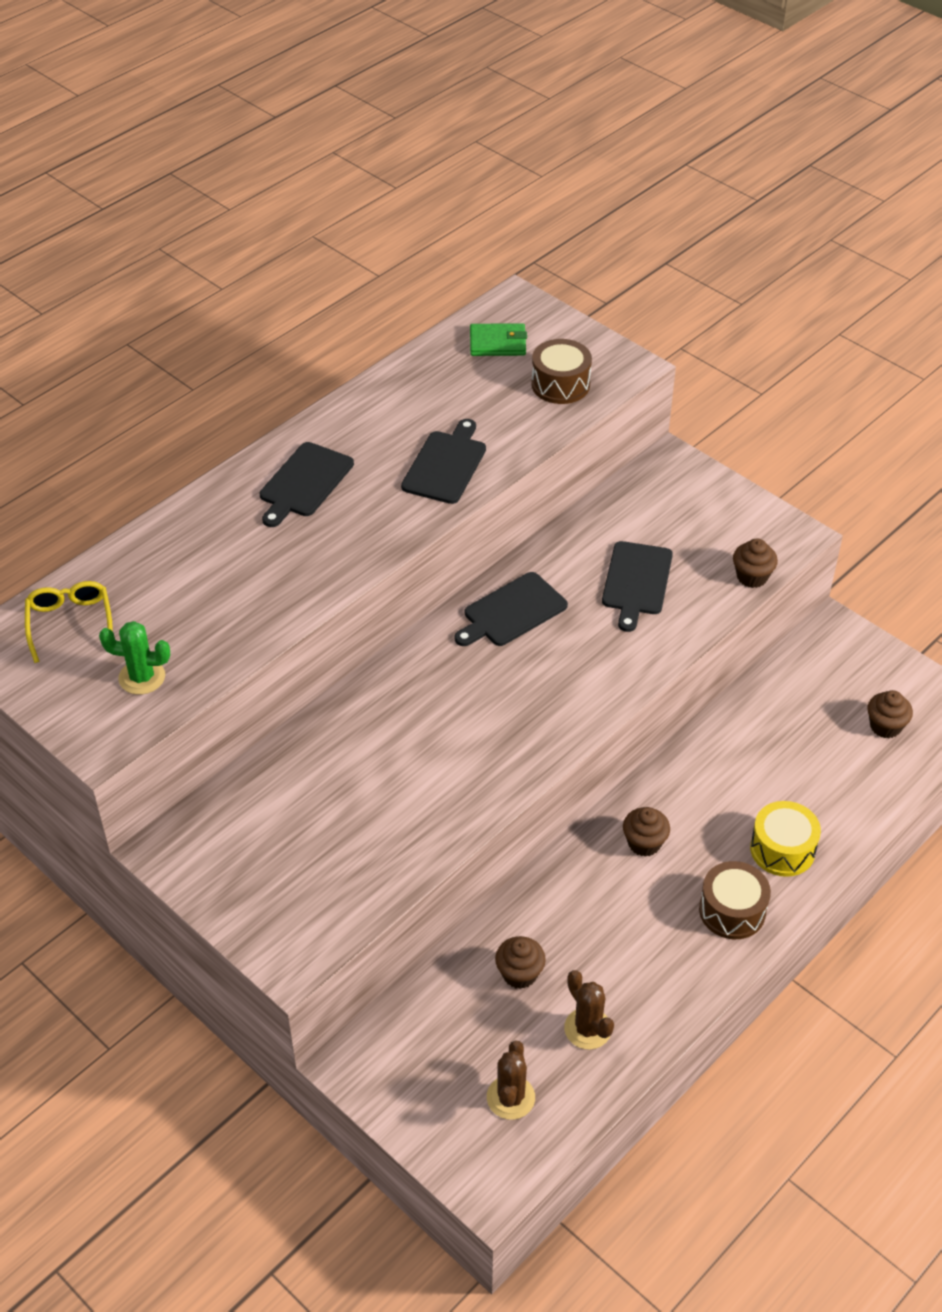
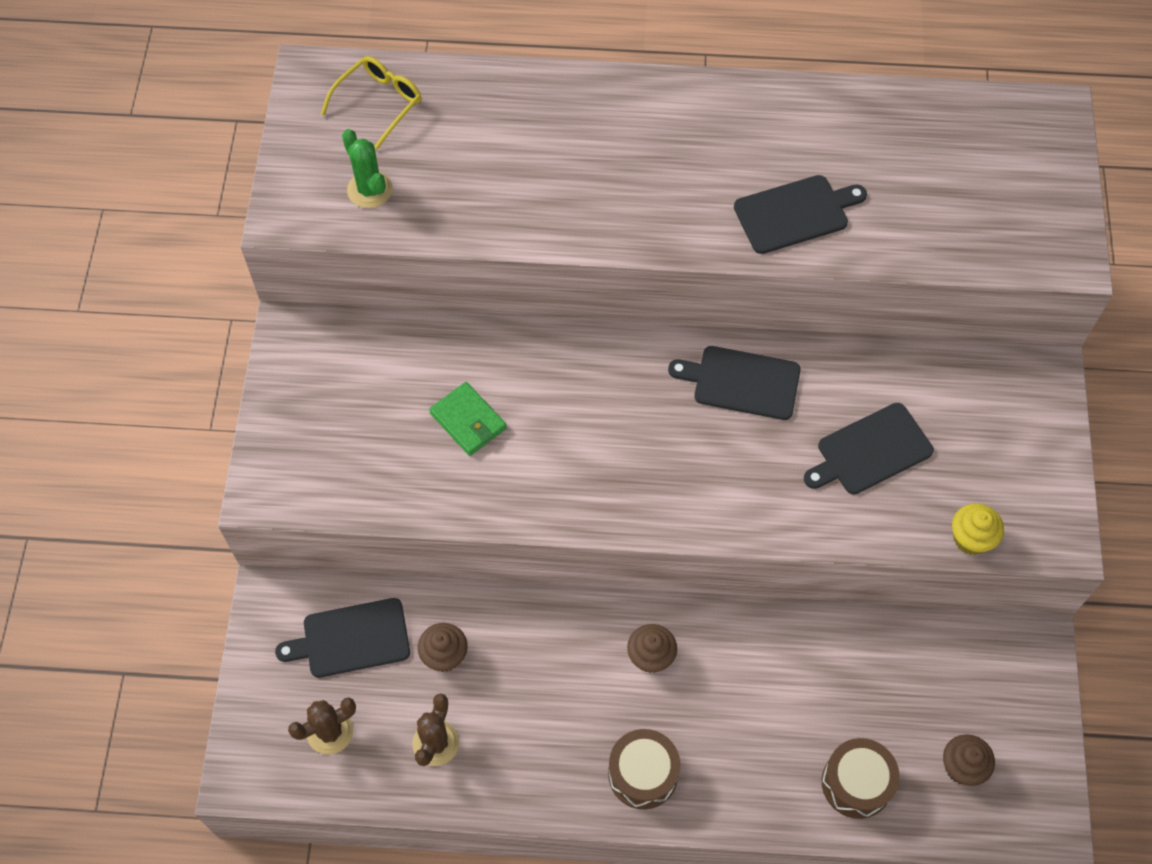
camera: 50 degrees right, 15 degrees up
black cutting board [260,442,354,527] -> black cutting board moved to [275,598,410,678]
green wallet [470,323,527,356] -> green wallet moved to [429,382,507,456]
brown drum [531,339,592,404] -> brown drum moved to [822,738,900,819]
brown cupcake [733,538,778,588] -> yellow cupcake [952,503,1004,555]
yellow drum [750,801,821,877] -> none

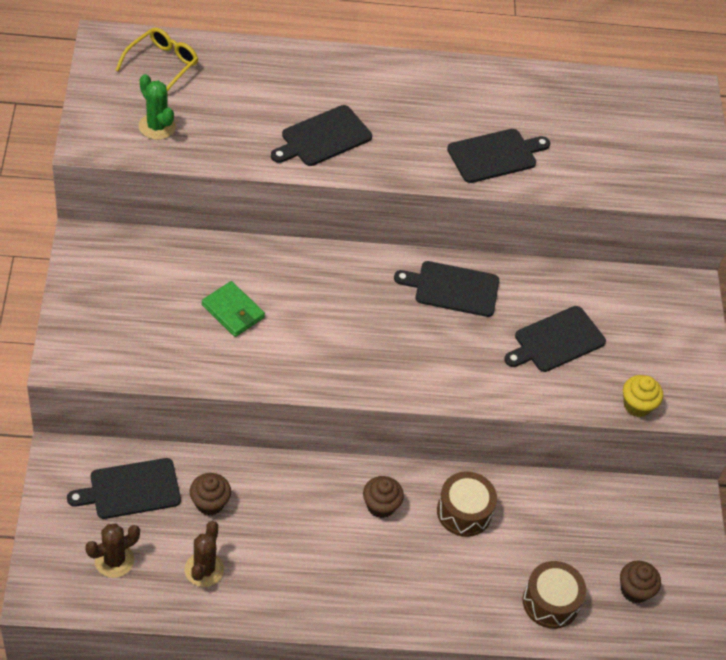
camera: 10 degrees left, 10 degrees down
brown drum [608,729,681,809] -> brown drum moved to [437,471,497,537]
none -> black cutting board [271,105,372,166]

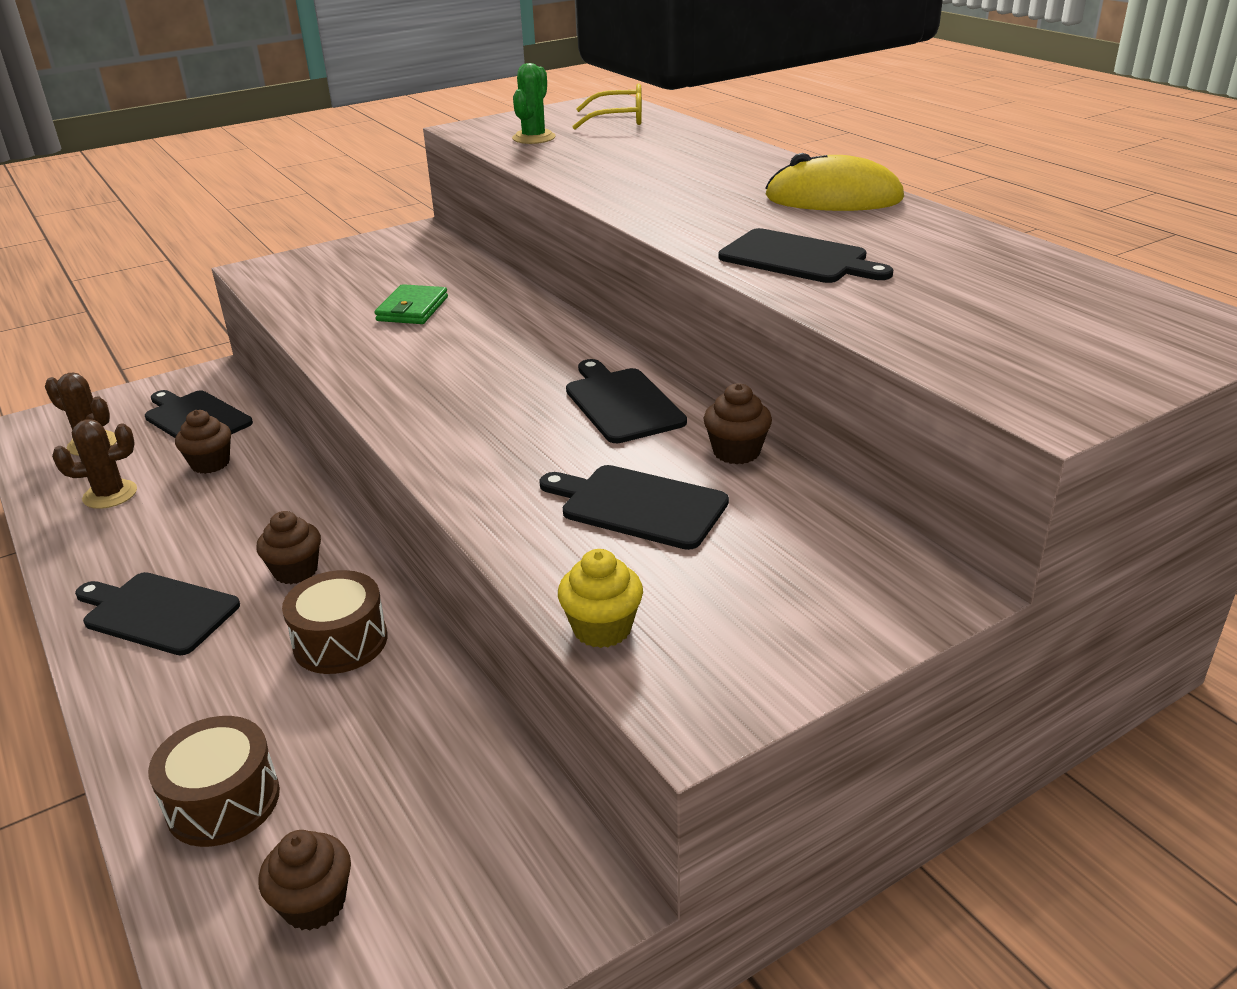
camera: 65 degrees right, 20 degrees down
black cutting board [271,105,372,166] -> black cutting board moved to [75,572,240,655]
none -> brown cupcake [703,383,772,464]
none -> yellow mouse [765,153,904,211]

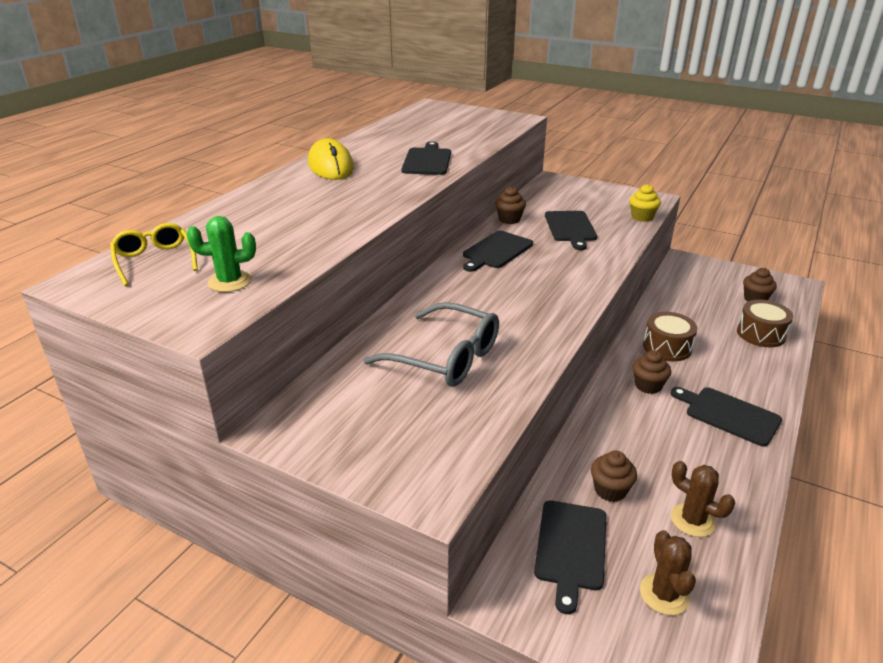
camera: 120 degrees left, 0 degrees up
black cutting board [75,572,240,655] -> black cutting board turned 135 degrees clockwise [671,387,782,447]
green wallet [375,284,448,324] -> grey glasses [364,302,499,387]

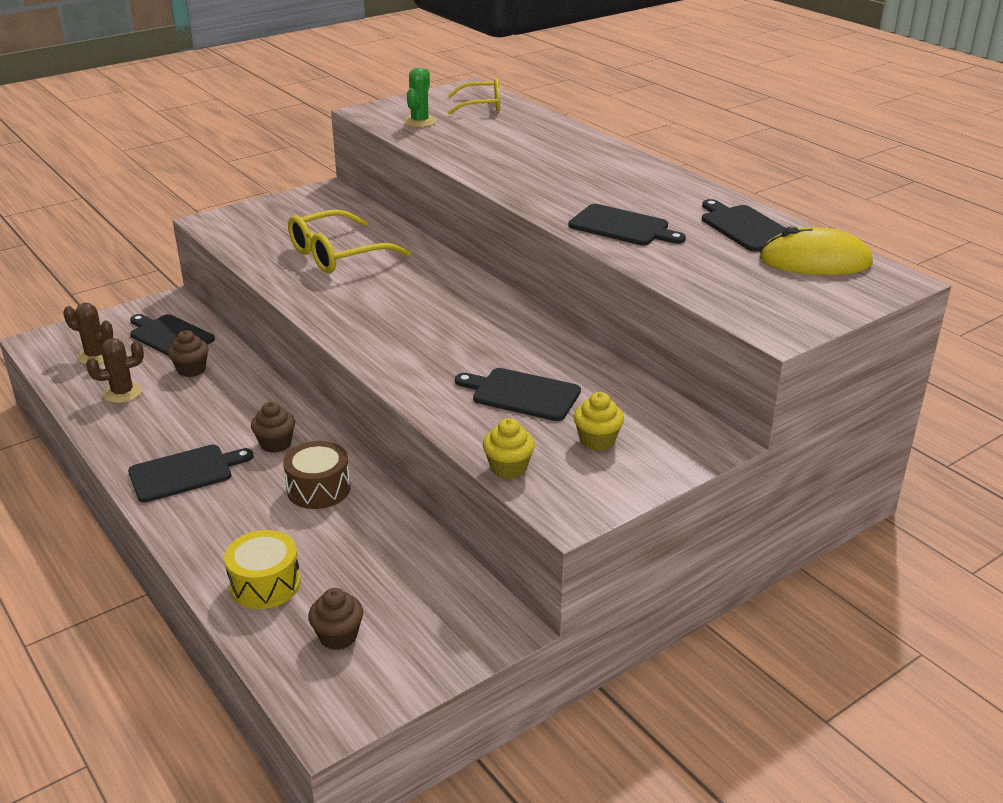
camera: 115 degrees right, 0 degrees up
yellow mouse [308,138,354,180] -> yellow mouse moved to [759,226,873,275]
grey glasses [364,302,499,387] -> yellow glasses [288,209,411,273]
black cutting board [463,231,533,272] -> black cutting board moved to [702,199,786,252]
brown cupcake [495,186,526,224] -> none
brown drum [737,300,793,347] -> yellow drum [224,530,301,609]
none -> yellow cupcake [574,392,624,451]

